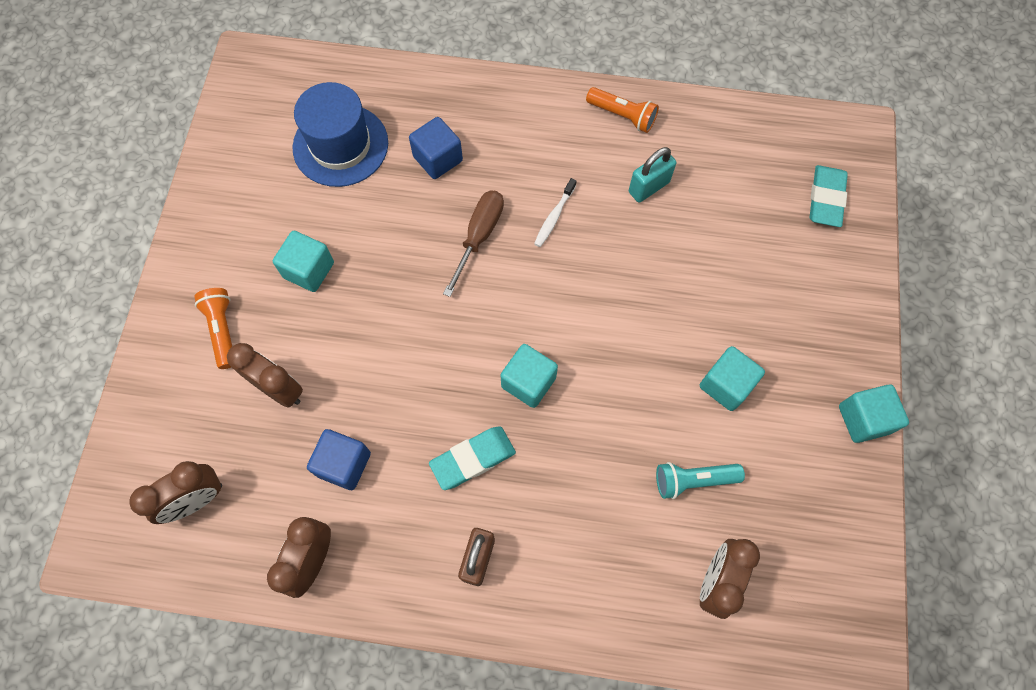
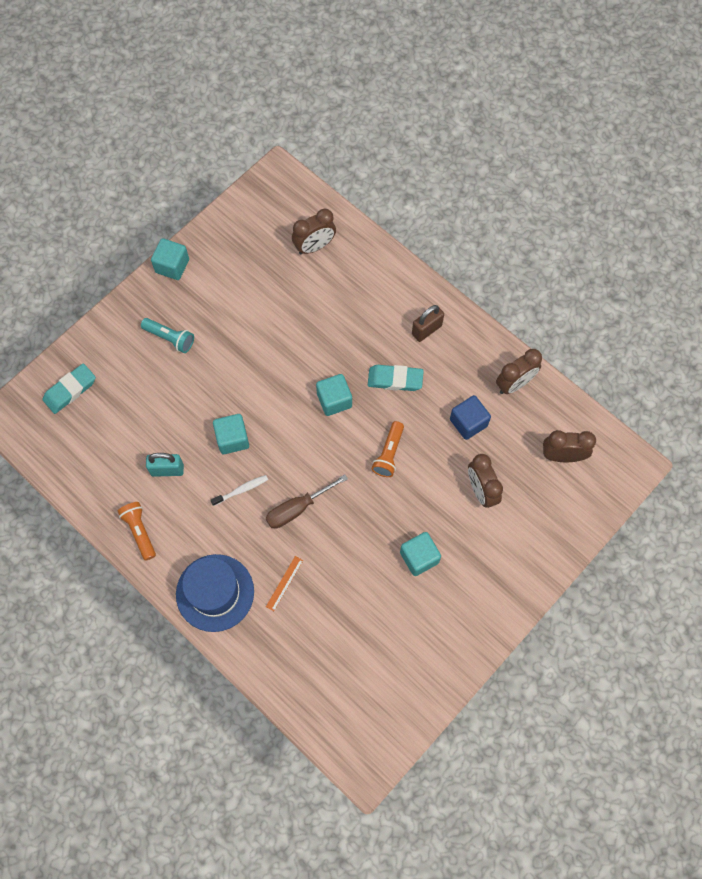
camera: 145 degrees left, 0 degrees up
orange flashlight [194,288,232,369] -> orange flashlight moved to [371,421,404,477]
blue hat [292,82,388,187] -> blue hat moved to [176,554,254,632]
blue cube [409,117,463,179] -> orange ruler [266,556,303,611]
turquoise flashlight [656,462,745,499] -> turquoise flashlight moved to [141,318,194,353]
turquoise cube [700,346,765,411] -> turquoise cube moved to [213,414,249,454]

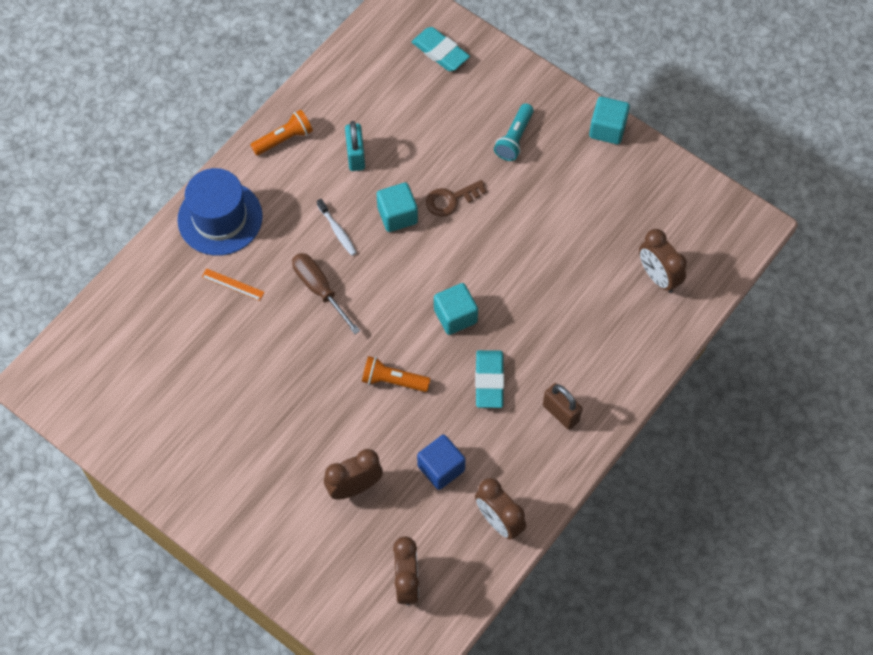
camera: 85 degrees right, 5 degrees down
turquoise cube [400,532,441,576] -> none
none -> brown key [426,180,487,217]

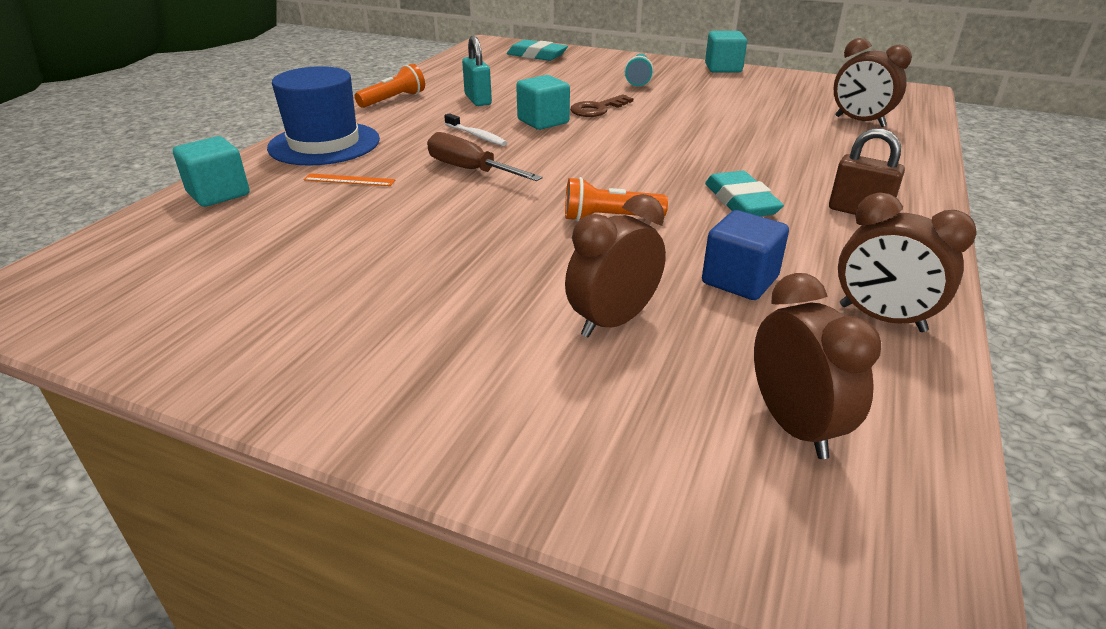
camera: 15 degrees left, 30 degrees down
turquoise cube [434,283,478,335] -> turquoise cube moved to [173,136,249,207]

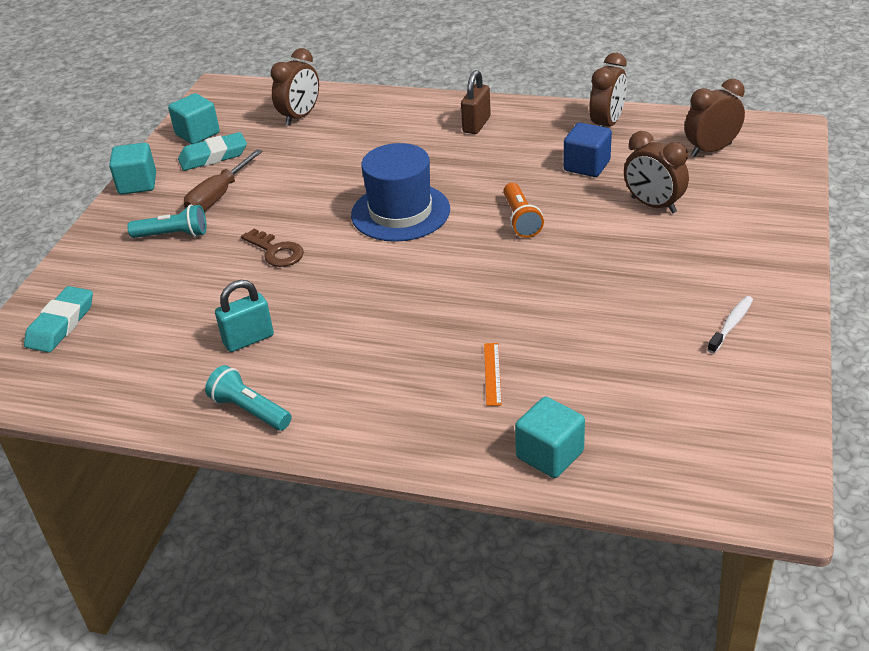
camera: 95 degrees left, 5 degrees up
blue hat [267,66,380,166] -> blue hat moved to [351,143,450,242]
orange flashlight [355,64,425,108] -> turquoise flashlight [205,365,291,431]
brown screwdriver [427,132,543,181] -> brown screwdriver moved to [184,149,263,211]
white toothbrush [444,113,507,146] -> white toothbrush moved to [707,296,753,354]
turquoise cube [516,75,570,130] -> turquoise cube moved to [168,93,220,144]
turquoise eraser [705,171,784,216] -> turquoise eraser moved to [178,132,247,171]

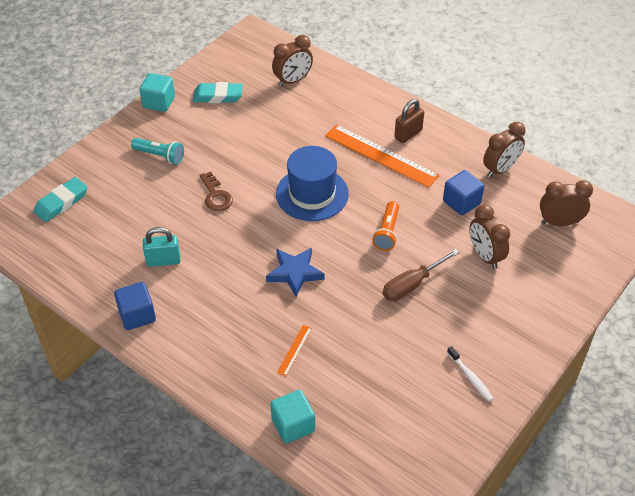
camera: 20 degrees right, 10 degrees up
turquoise cube [168,93,220,144] -> none
brown screwdriver [184,149,263,211] -> brown screwdriver moved to [383,249,460,301]
turquoise flashlight [205,365,291,431] -> blue cube [114,282,156,330]
white toothbrush [707,296,753,354] -> white toothbrush turned 90 degrees clockwise [447,346,494,401]
none -> blue star [266,248,325,297]
none -> orange ruler [325,125,440,188]

